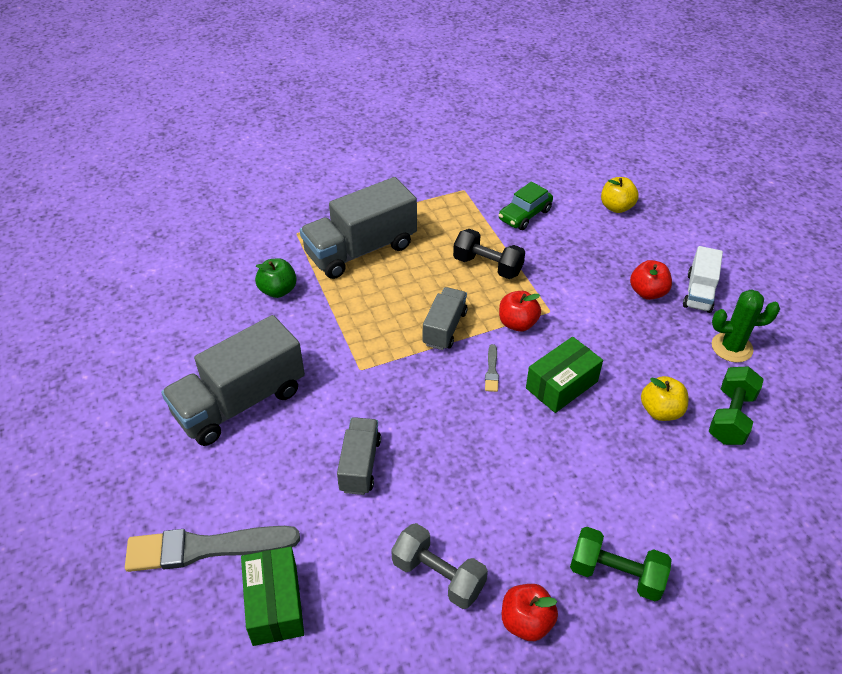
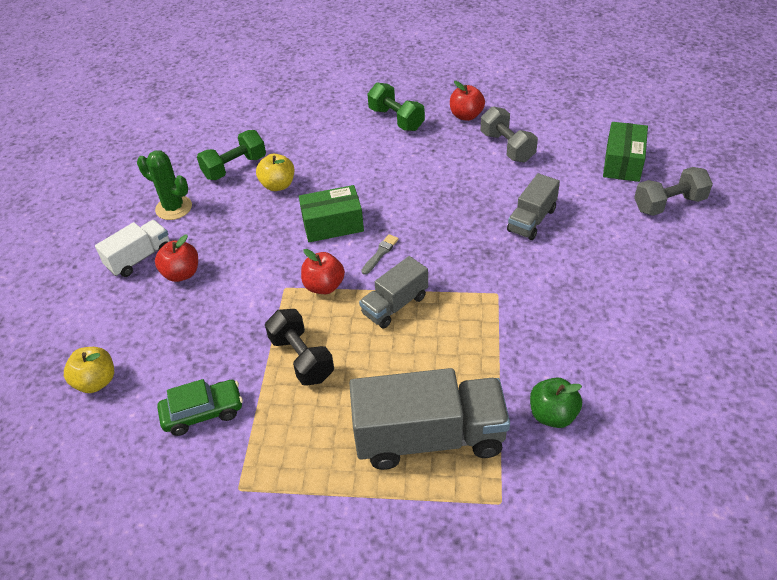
camera: 150 degrees left, 0 degrees up
grey brush [125,526,300,572] -> grey dumbbell [634,167,713,216]
grey truck [161,315,305,446] -> none

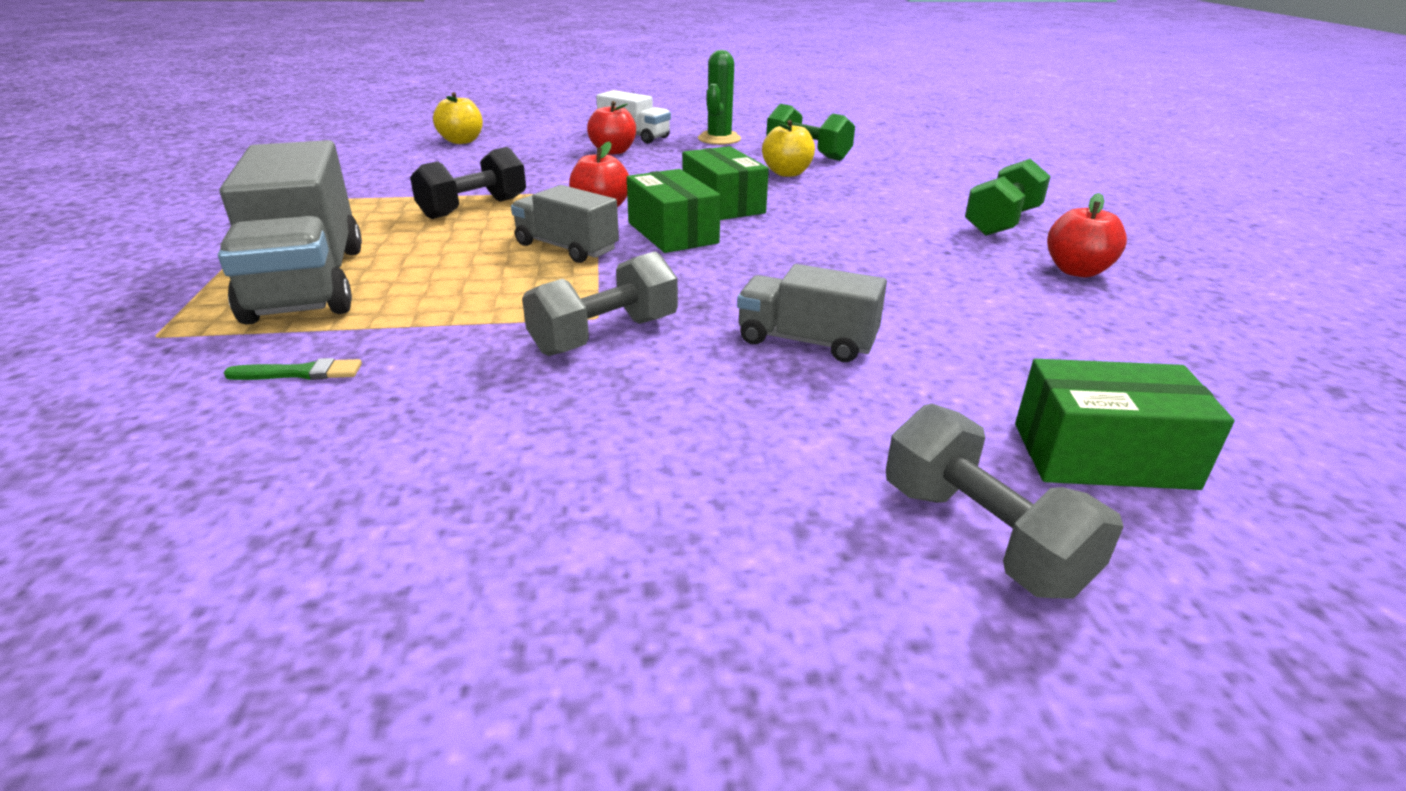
camera: 75 degrees right, 15 degrees down
green car [157,379,243,436] -> none
grey brush [361,234,399,275] -> green box [627,169,721,253]
grey dumbbell [480,106,538,162] -> grey dumbbell moved to [522,251,678,356]
green apple [530,378,582,428] -> green brush [224,358,362,380]

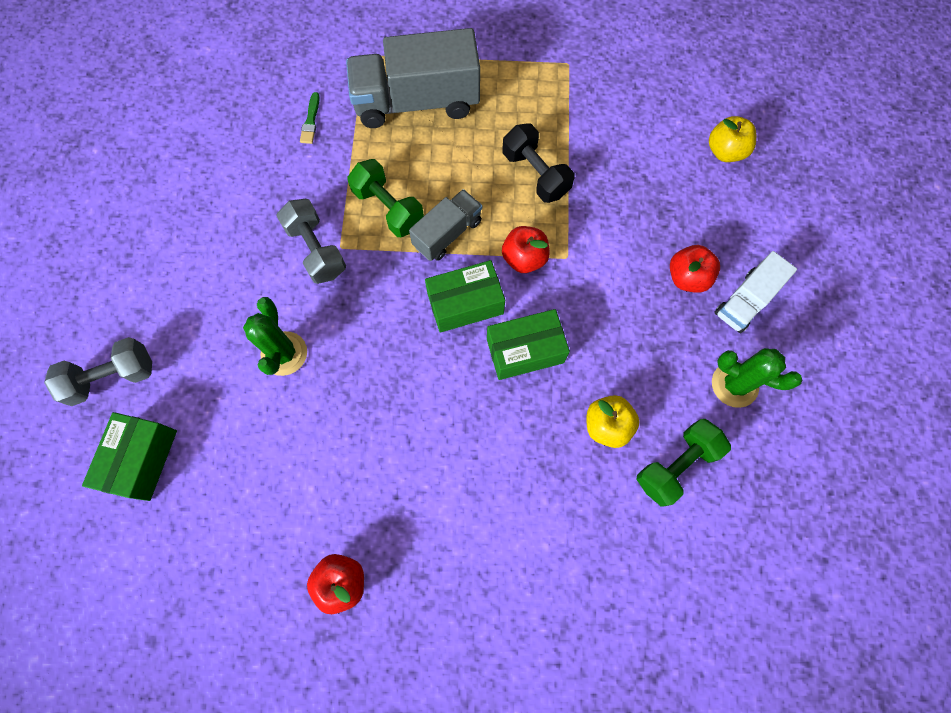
camera: 100 degrees right, 40 degrees up
grey truck [737,264,887,362] -> green cactus [243,297,307,376]
green dumbbell [965,159,1051,236] -> green dumbbell moved to [347,159,424,237]

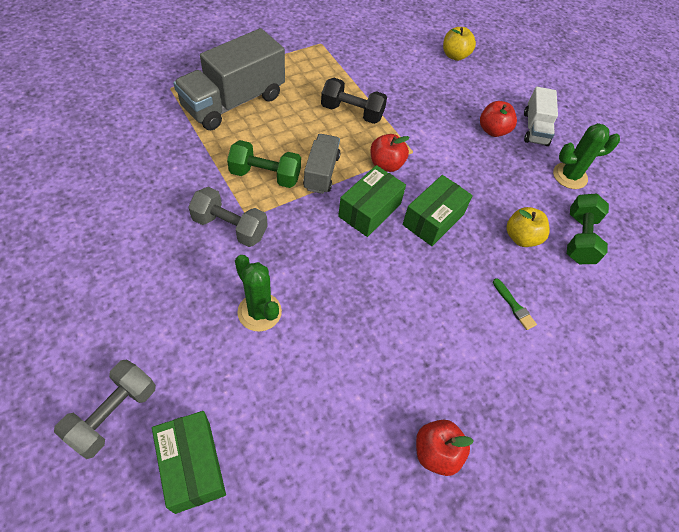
camera: 40 degrees left, 15 degrees down
green brush [300,92,320,144] -> green brush moved to [493,278,537,330]

